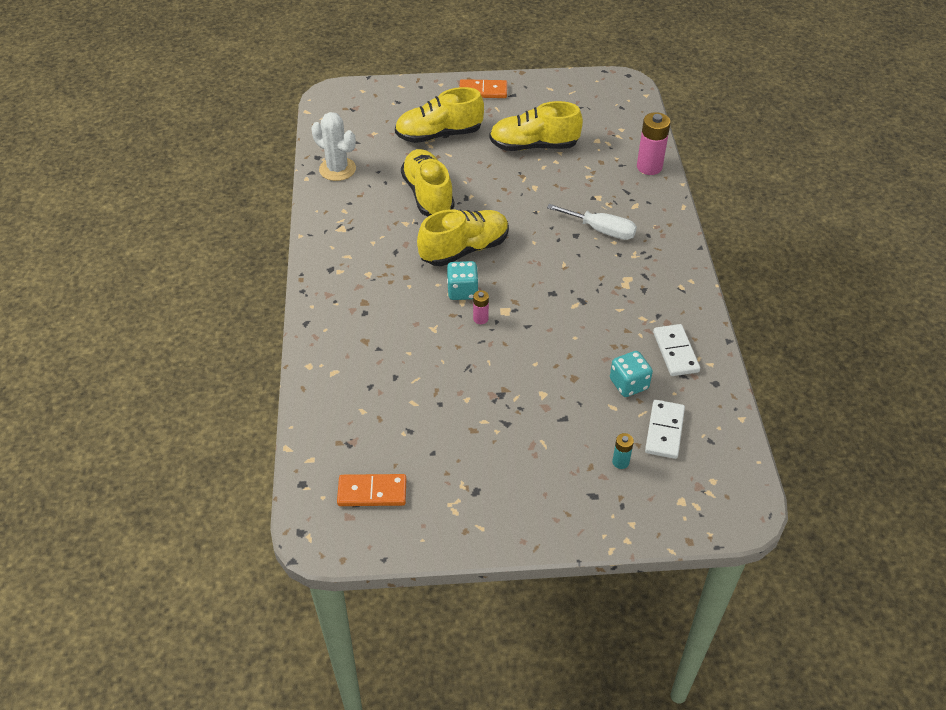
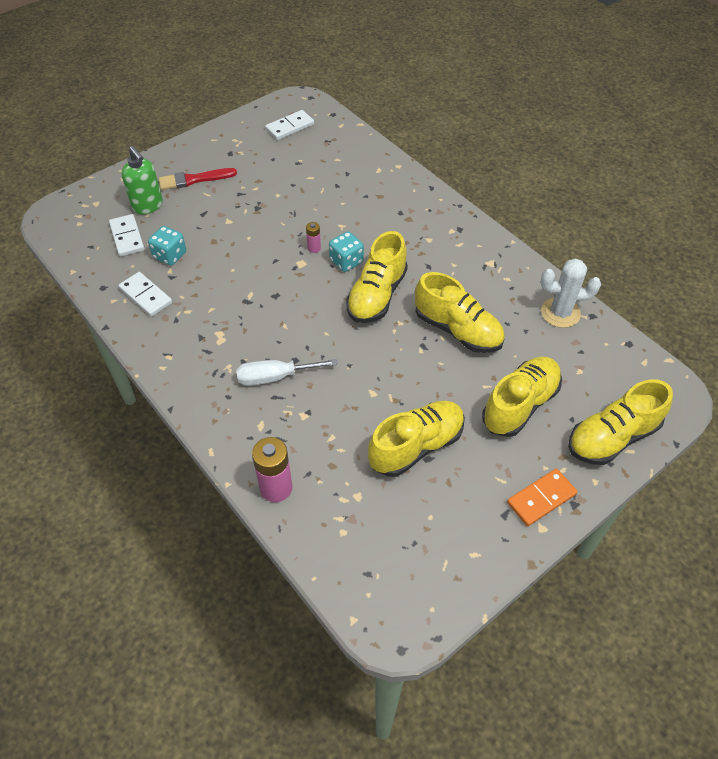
camera: 145 degrees right, 5 degrees up
orange domino [337,474,406,506] -> white domino [265,110,314,140]
turquoise battery [612,433,634,469] -> green soap dispenser [121,146,163,214]
none -> red brush [159,168,237,190]
none -> yellow shoe [568,379,673,465]

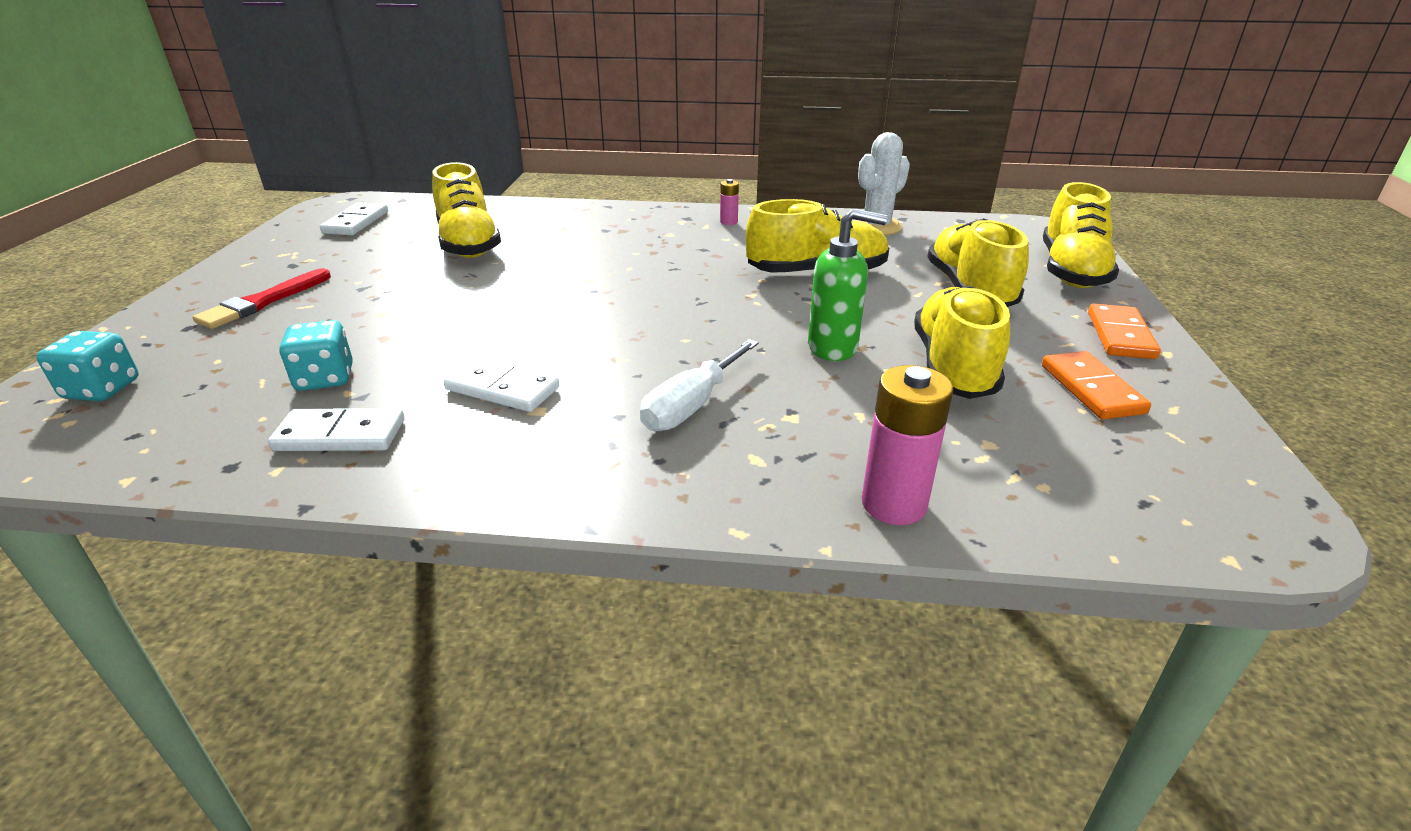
camera: 45 degrees left, 20 degrees down
white domino [109,214,145,257] -> white domino moved to [443,357,559,412]
green soap dispenser [121,146,163,214] -> green soap dispenser moved to [808,209,887,361]
pink battery [306,222,321,253] -> pink battery moved to [720,179,739,225]
turquoise dice [329,231,364,272] -> turquoise dice moved to [36,331,139,401]
yellow shoe [346,231,408,323] -> yellow shoe moved to [432,162,501,258]
none -> orange domino [1042,351,1151,419]

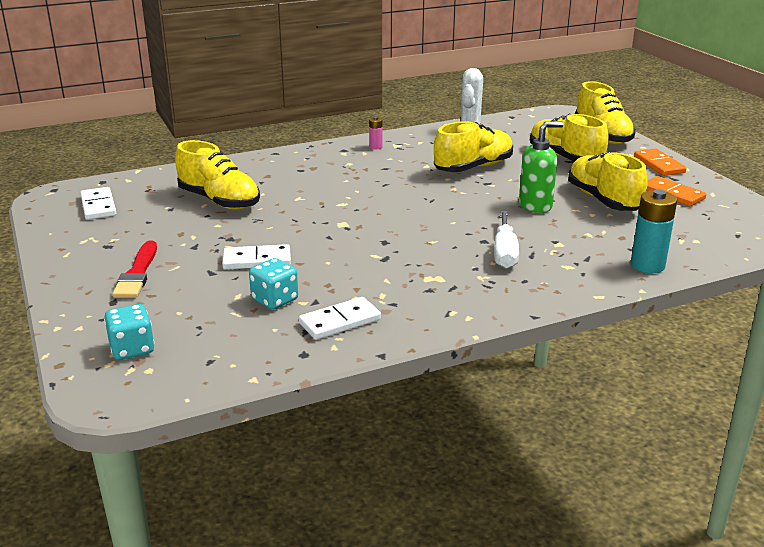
camera: 30 degrees left, 5 degrees down
white domino [443,357,559,412] -> white domino moved to [222,244,291,269]
pink battery [862,365,953,525] -> turquoise battery [630,189,677,273]

